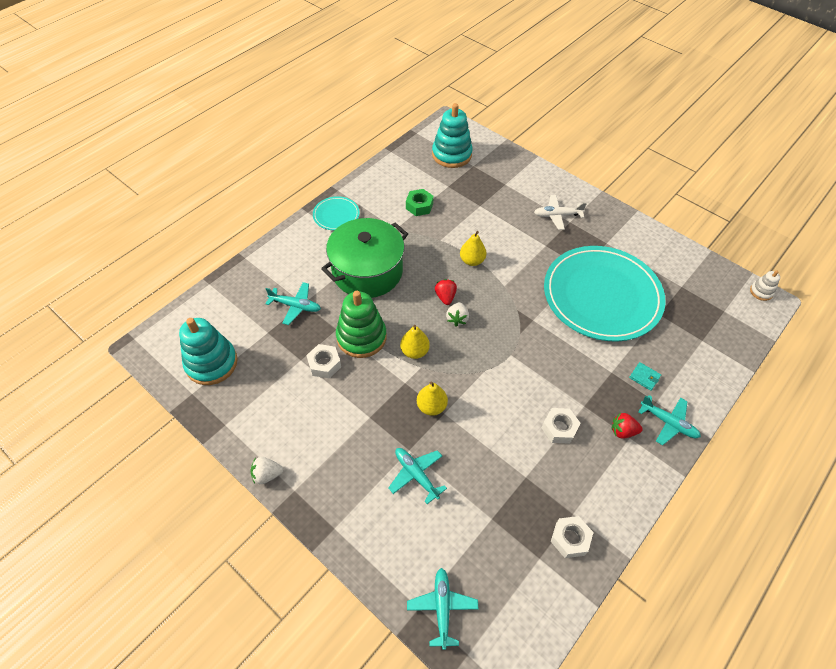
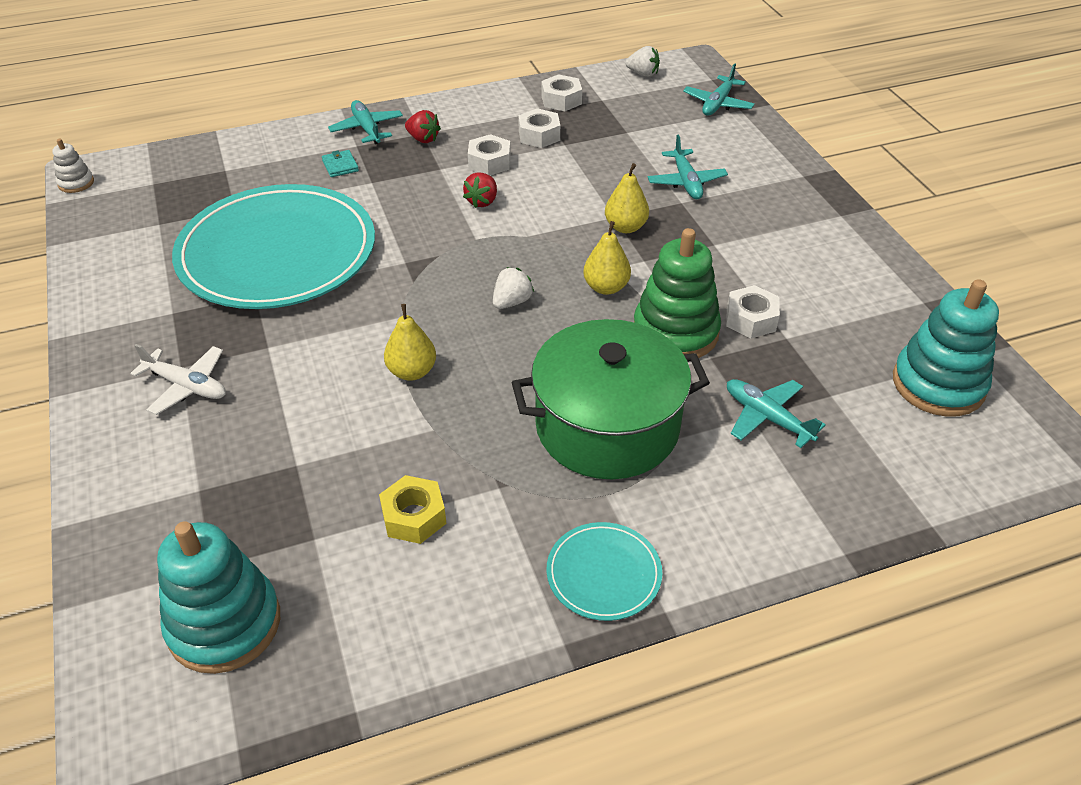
camera: 150 degrees left, 10 degrees down
white strawberry [250,457,283,484] -> white strawberry moved to [626,46,660,77]
green nut [406,189,434,216] -> yellow nut [379,475,446,544]
red strawberry [435,279,457,305] -> red strawberry moved to [463,172,497,208]
none -> white nut [518,108,560,148]

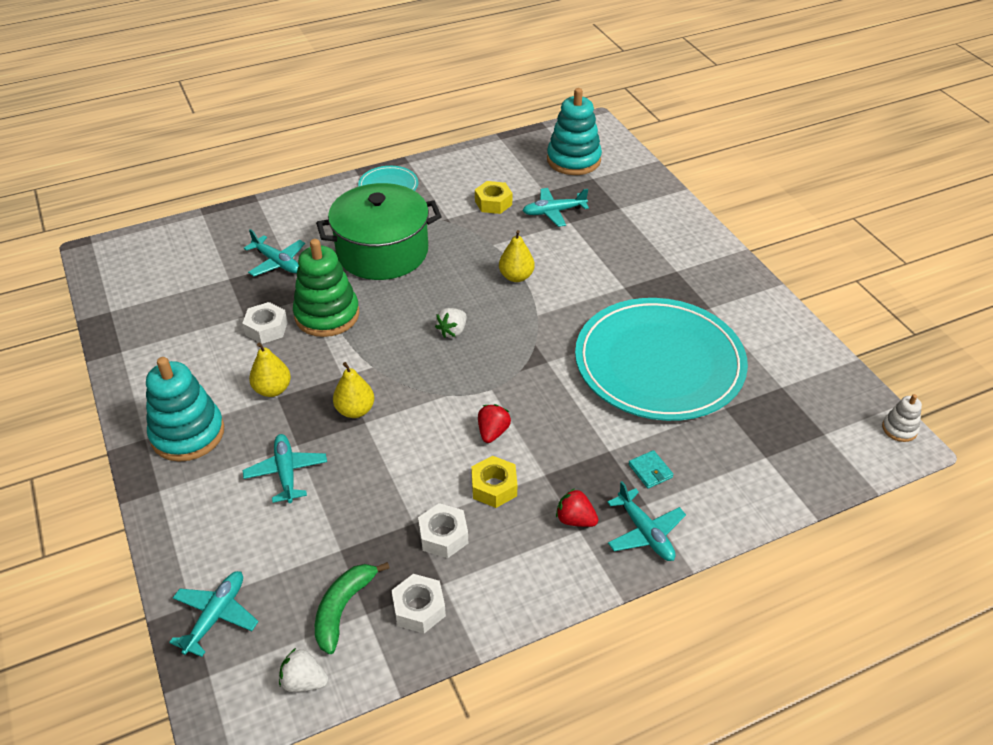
camera: 175 degrees right, 0 degrees up
white plane [130,344,226,415] -> none
white nut [468,134,511,175] -> yellow nut [471,456,517,508]
yellow pear [583,221,631,295] -> yellow pear moved to [249,343,291,397]
turquoise stacking toy [893,279,999,417] -> turquoise stacking toy moved to [146,357,224,462]
none -> green banana [315,562,389,654]
none -> turquoise plane [523,188,589,227]

